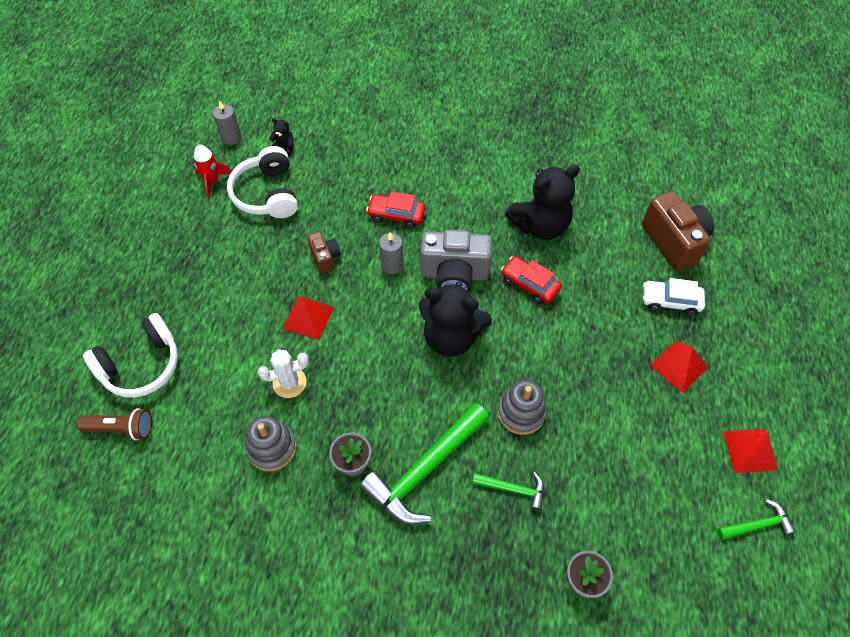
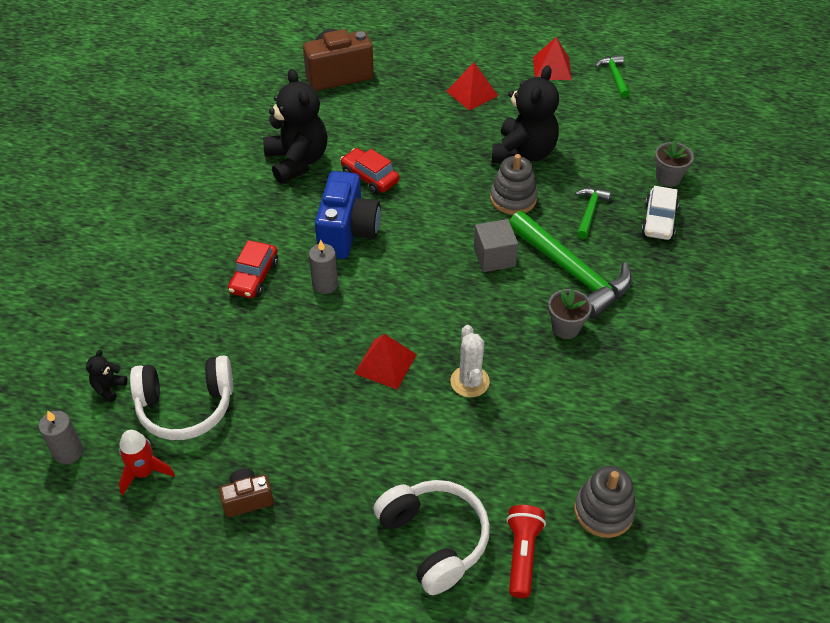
camera: 85 degrees left, 10 degrees down
brown flashlight [77,408,152,440] -> red flashlight [506,505,546,598]
grey stacking toy [245,416,297,471] -> grey stacking toy moved to [574,466,636,538]
brown camera [307,231,341,273] -> brown camera moved to [219,469,274,517]
black teddy bear [419,282,492,357] -> black teddy bear moved to [492,65,559,164]
grey camera [420,230,492,292] -> blue camera [315,171,381,259]
red car [501,256,561,304] -> red car turned 90 degrees clockwise [340,148,399,194]
white car [643,278,705,316] -> white car moved to [641,186,679,240]
none -> grey cube [474,219,518,272]

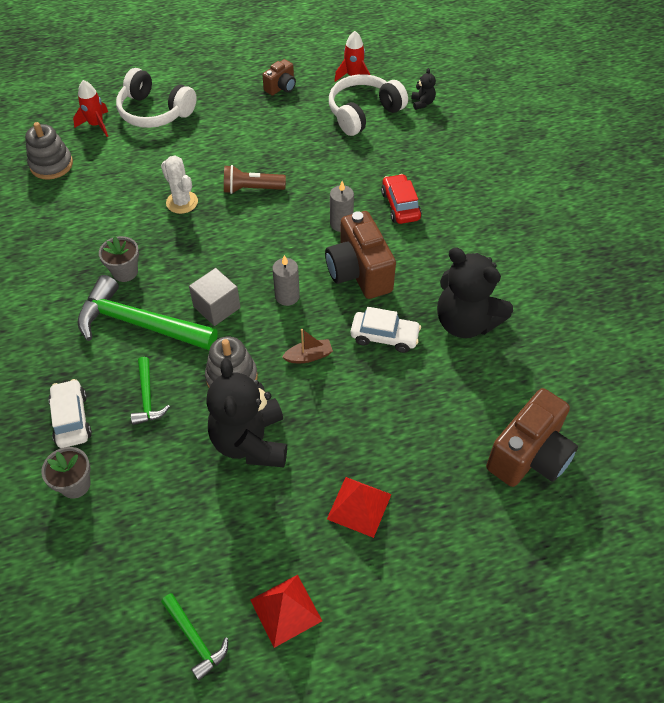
camera: 150 degrees right, 5 degrees up
grey candle [39,411,83,464] -> grey candle moved to [272,255,300,306]
blue camera [315,171,381,259] -> brown camera [325,211,396,299]
red car [340,148,399,194] -> white car [351,307,421,353]
red pyramid [354,334,417,389] -> brown flashlight [224,165,286,194]
red flashlight [506,505,546,598] -> red rocket [73,80,108,137]
none -> brown boat [282,329,333,363]

